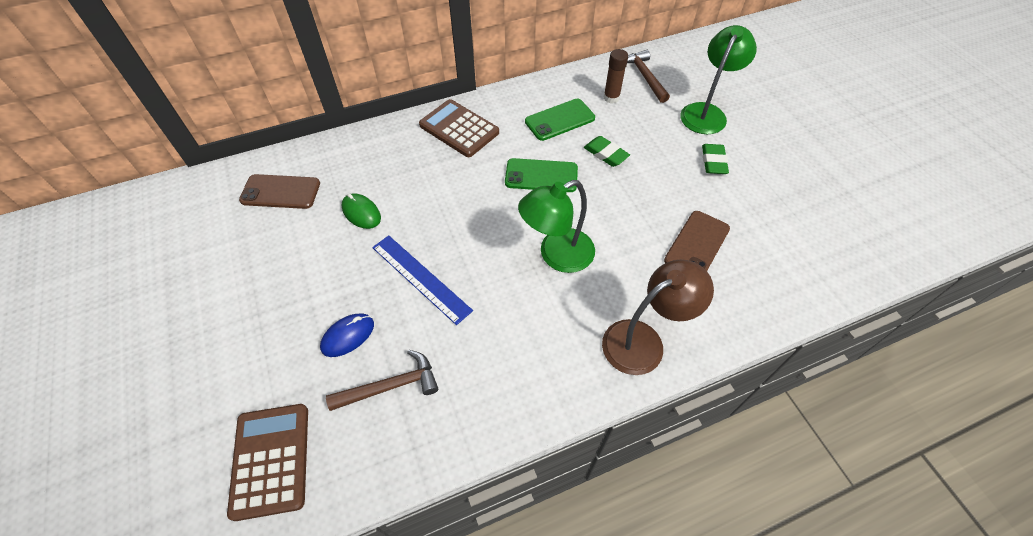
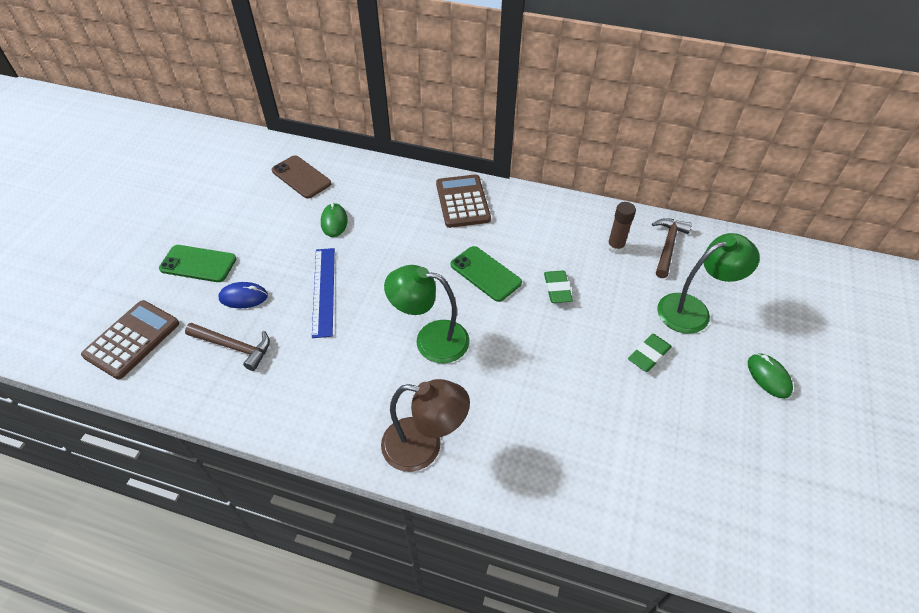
camera: 40 degrees right, 5 degrees down
green phone [525,99,595,141] -> green phone moved to [159,245,236,282]
brown phone [664,211,730,271] -> none
none -> green mouse [748,353,793,399]

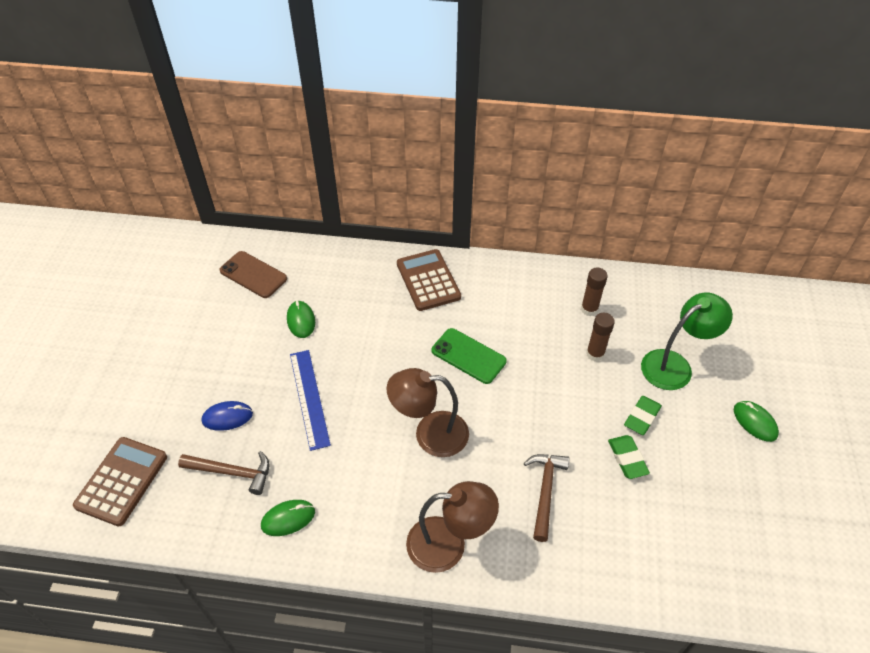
camera: 10 degrees left, 0 degrees up
green phone [159,245,236,282] -> none
green lamp [384,265,470,363] -> brown lamp [387,368,469,457]
green eraser [544,271,573,303] -> green eraser moved to [608,435,650,479]
brown hammer [652,218,692,278] -> brown hammer moved to [524,454,569,542]
none -> green mouse [261,500,315,536]
none -> brown glue stick [586,313,615,362]

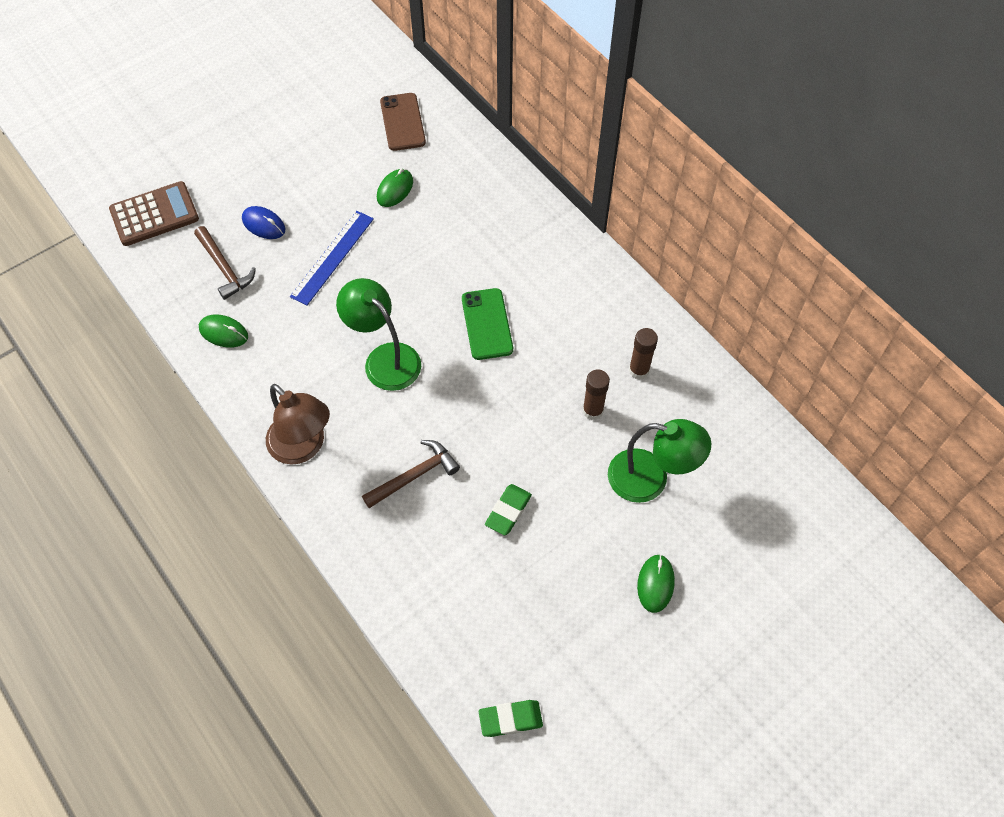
camera: 45 degrees right, 10 degrees up
brown lamp [387,368,469,457] -> green lamp [336,278,421,391]
brown calculator [397,249,461,311] -> none
green eraser [624,396,662,435] -> green eraser moved to [479,700,543,737]

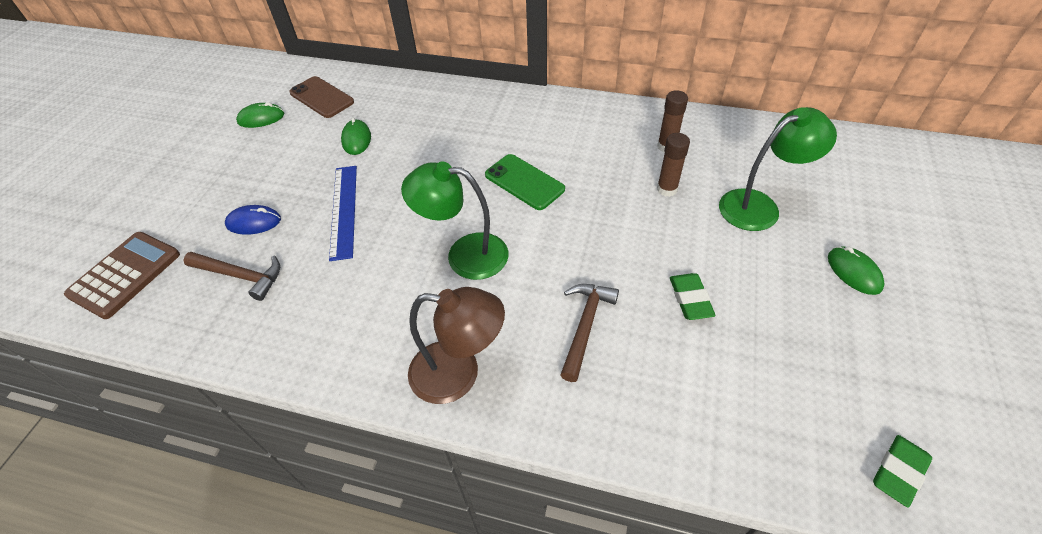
camera: 35 degrees left, 10 degrees down
green mouse [199,314,248,348] -> green mouse moved to [236,102,284,128]

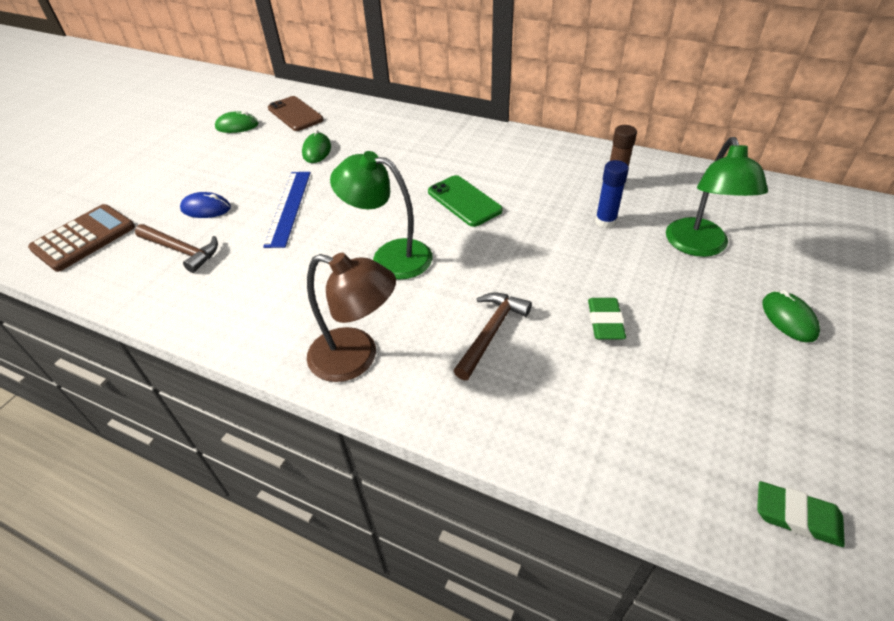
camera: 10 degrees right, 5 degrees down
brown glue stick [657,133,690,197] -> blue glue stick [595,160,629,229]
green lamp [719,107,837,231] -> green lamp turned 105 degrees clockwise [666,137,768,257]
green eraser [873,435,932,507] -> green eraser turned 60 degrees clockwise [757,481,845,547]

